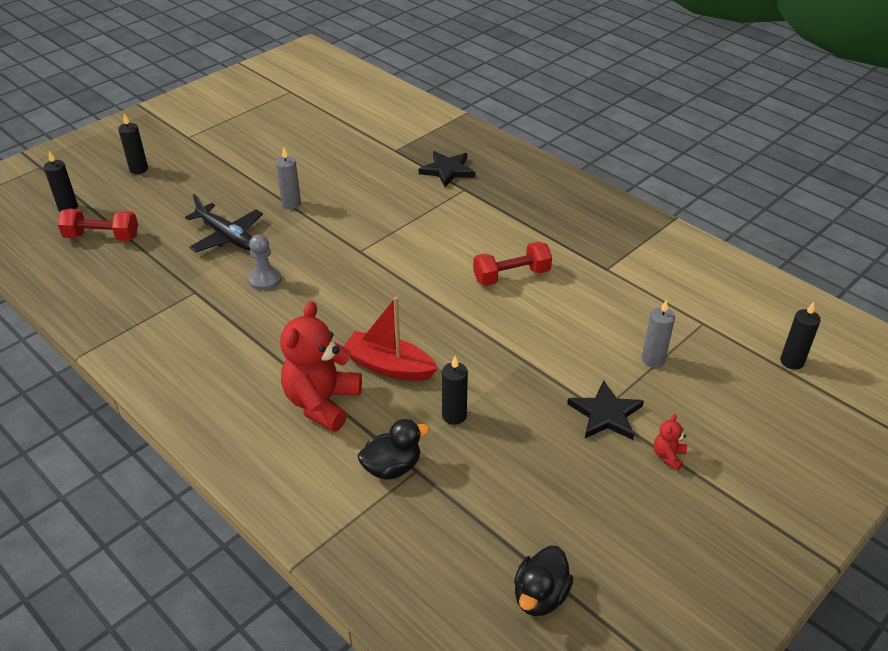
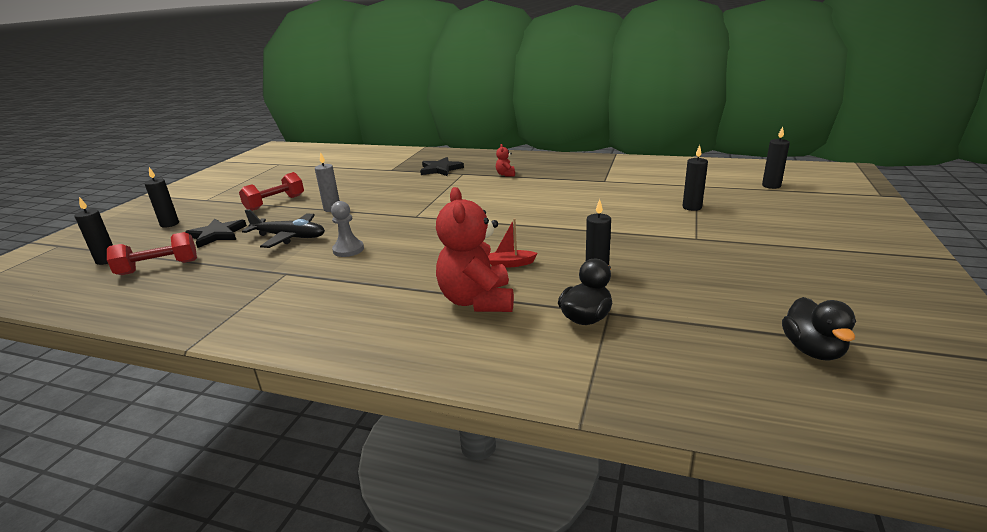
camera: 25 degrees left, 15 degrees down
red boat [344,297,438,381] -> red boat [488,218,538,268], size x0.55
red dumbbell [473,241,552,286] -> red dumbbell moved to [239,172,304,211]
black star [567,380,644,440] -> black star moved to [186,219,247,248]
grey candle [642,300,675,368] -> black candle [683,145,708,211]
red teddy bear [654,414,687,471] -> red teddy bear moved to [496,144,515,177]

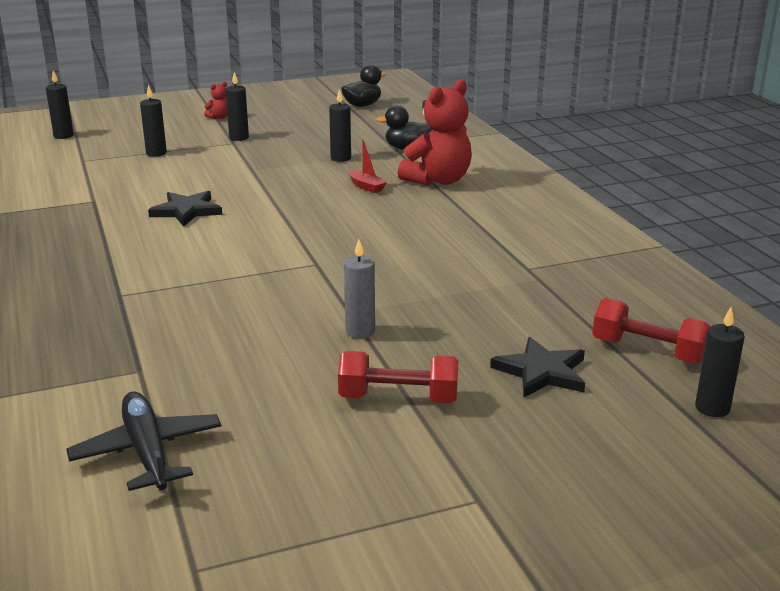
camera: 130 degrees left, 0 degrees up
black candle [145,167,179,228] -> black candle moved to [225,72,249,141]
black plane [242,209,325,248] -> black plane moved to [66,391,221,491]
grey pawn [331,201,364,257] -> none
black star [420,157,464,176] -> black star moved to [148,191,222,227]
red teddy bear [496,144,515,177] -> red teddy bear moved to [204,82,227,119]

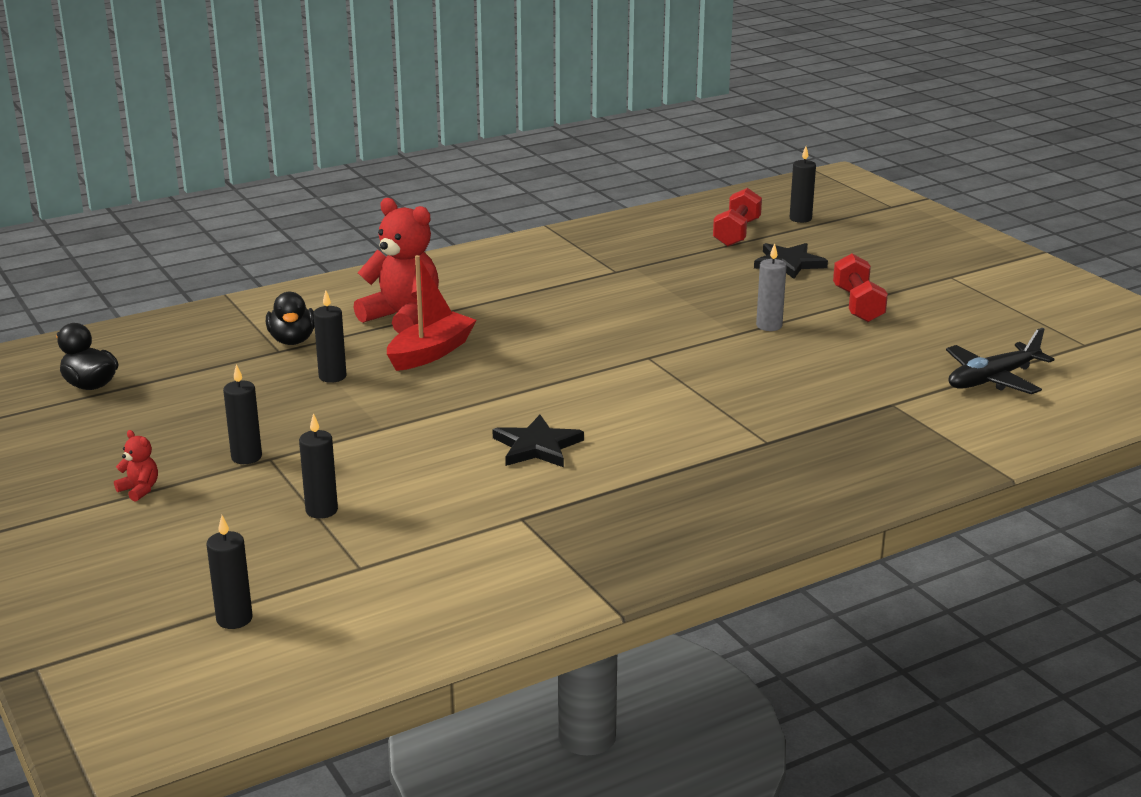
camera: 100 degrees left, 0 degrees up
red boat [348,138,387,193] -> red boat [387,255,477,371], size x1.82

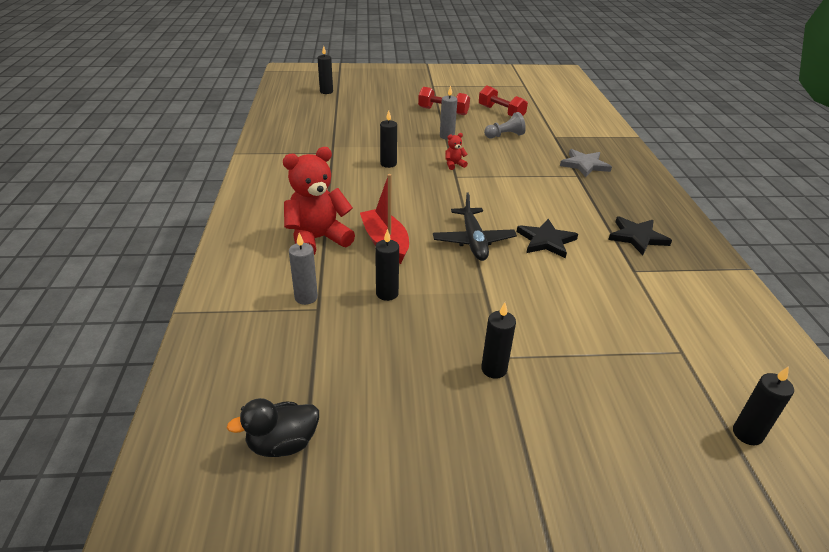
camera: 65 degrees left, 10 degrees up
red teddy bear [114,430,158,502] -> red teddy bear moved to [445,133,468,170]
black duck [266,292,315,345] -> grey candle [289,233,318,305]
black candle [299,413,338,519] -> black candle moved to [380,110,397,168]
red dumbbell [713,188,762,247] -> red dumbbell moved to [479,85,528,116]
black star [754,243,828,279] -> black star moved to [608,216,672,255]
black plane [946,328,1054,394] -> black plane moved to [433,192,517,261]
none -> grey pawn [484,112,526,138]
none -> grey star [560,149,612,177]

